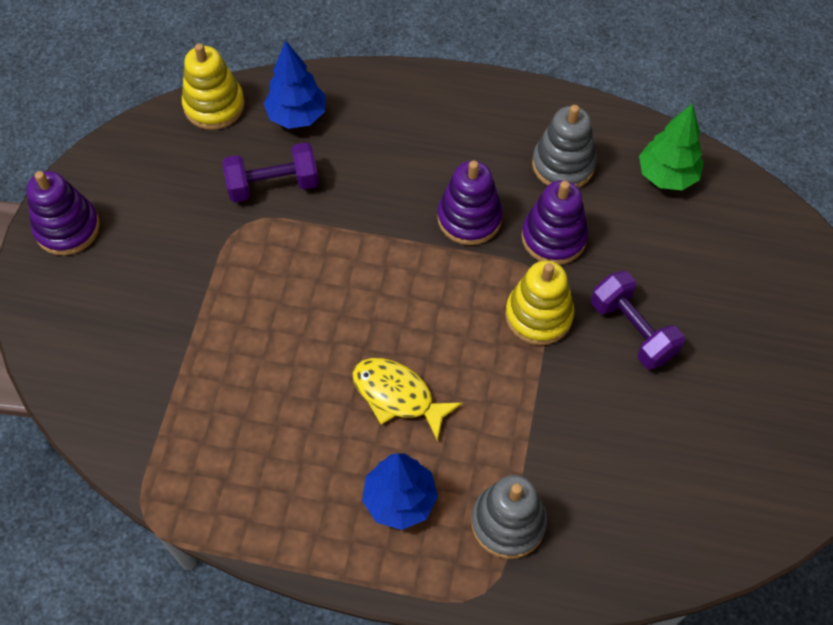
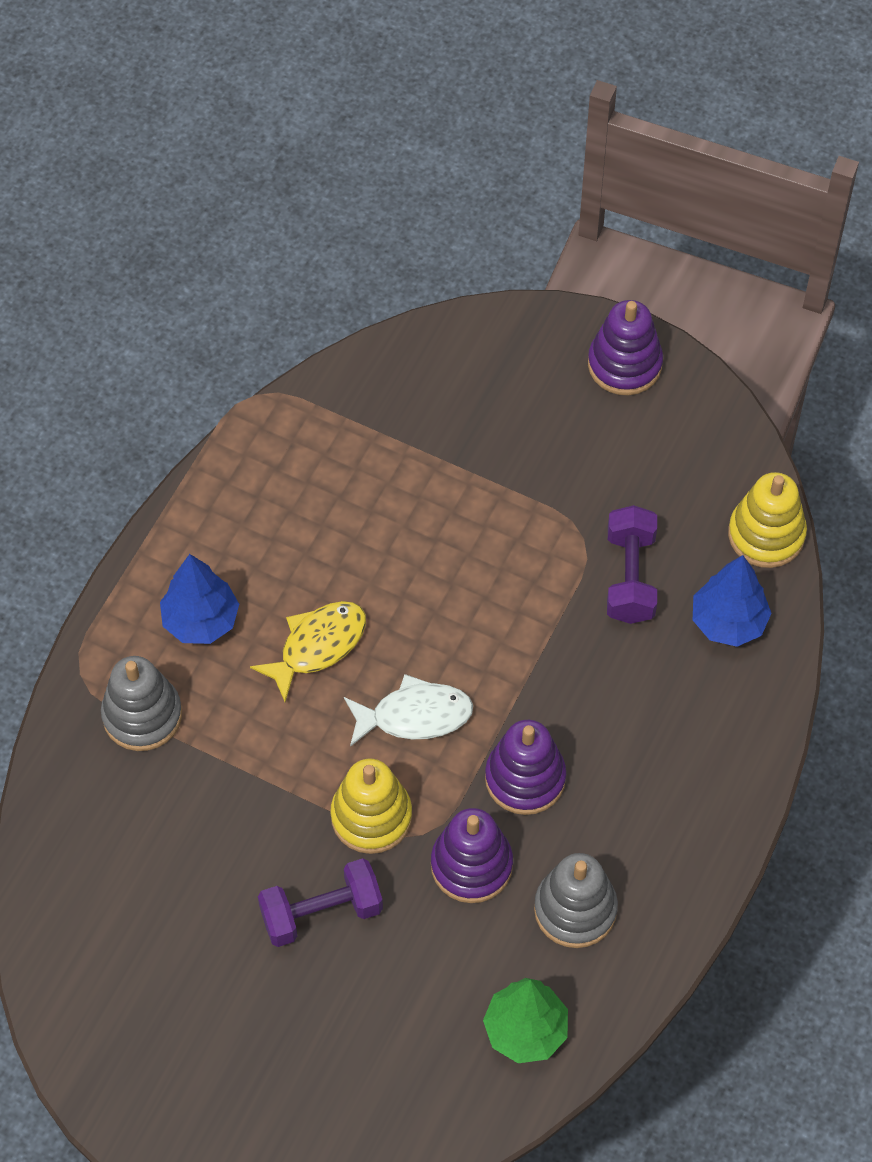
camera: 105 degrees right, 0 degrees up
none -> white fish [344,674,473,747]

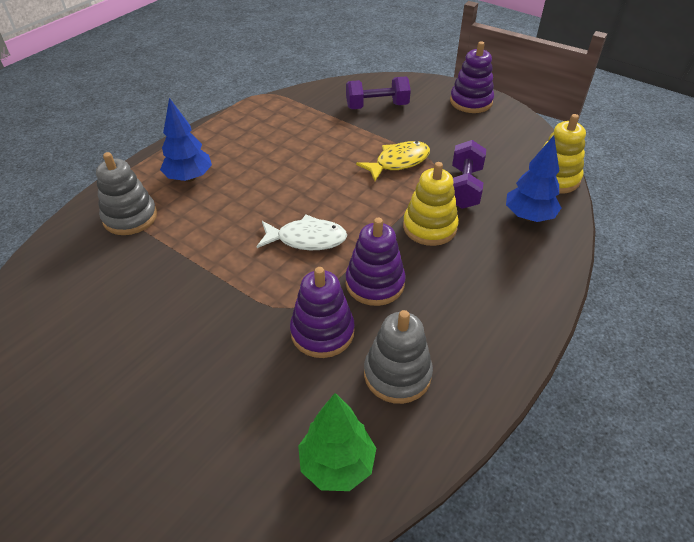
camera: 10 degrees right, 15 degrees down
yellow fish [250,601,366,702] -> yellow fish moved to [356,141,430,181]
purple dumbbell [258,858,383,947] -> purple dumbbell moved to [346,76,411,109]
yellow stacking toy [330,759,412,854] -> yellow stacking toy moved to [403,162,459,246]

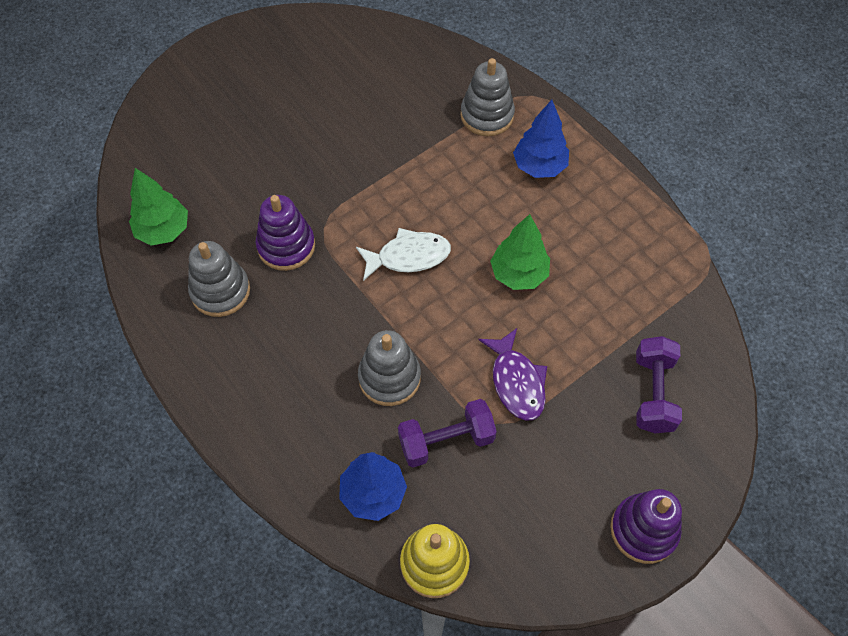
camera: 105 degrees right, 15 degrees up
white fish [257,214,347,250] -> white fish turned 120 degrees counterclockwise [356,228,451,281]
purple stacking toy [346,218,406,306] -> none
yellow fish [356,141,430,181] -> purple fish [479,328,547,421]
yellow stacking toy [403,162,459,246] -> grey stacking toy [358,330,421,406]
purple dumbbell [452,140,486,209] -> purple dumbbell turned 45 degrees counterclockwise [398,399,497,467]
none -> green tree [490,214,550,290]

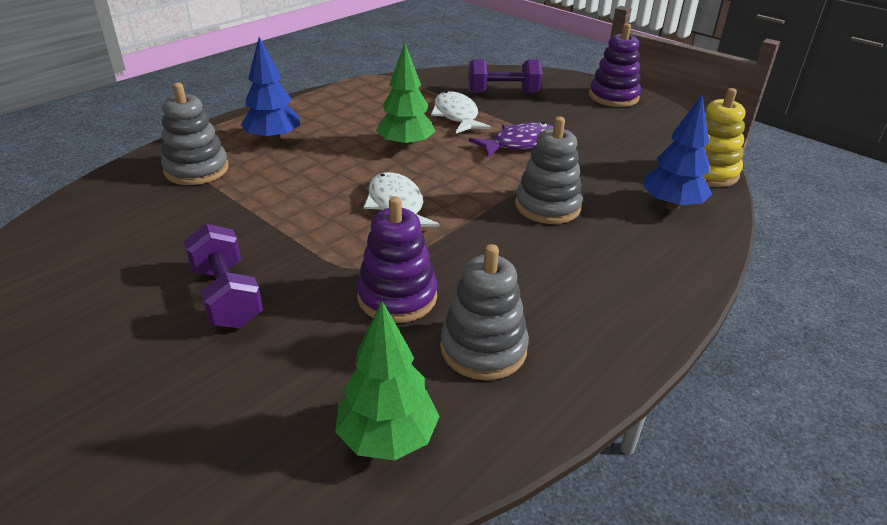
camera: 100 degrees left, 25 degrees down
purple dumbbell [398,399,497,467] -> purple dumbbell moved to [184,224,263,328]
none -> white fish [431,91,491,133]

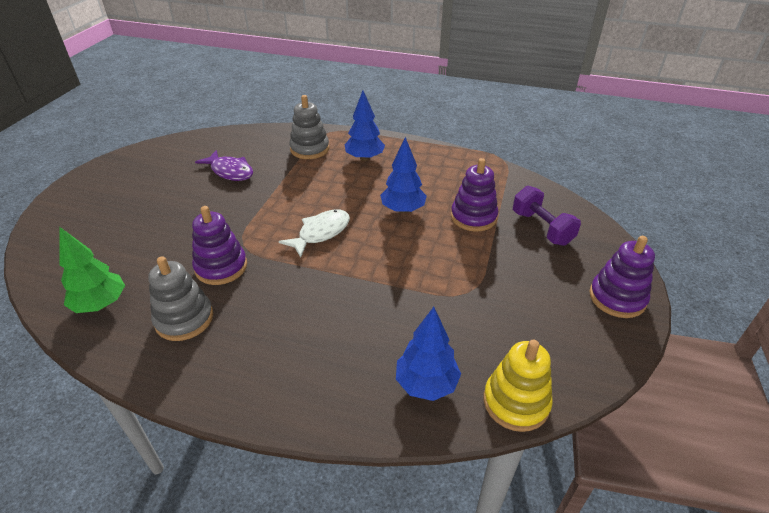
camera: 65 degrees right, 5 degrees up
purple dumbbell [184,224,263,328] -> none
green tree [376,43,435,150] -> blue tree [380,137,427,214]
white fish [431,91,491,133] -> purple stacking toy [451,158,498,232]
purple fish [469,122,554,158] -> purple fish moved to [195,150,253,181]
grey stacking toy [515,117,583,224] -> none

